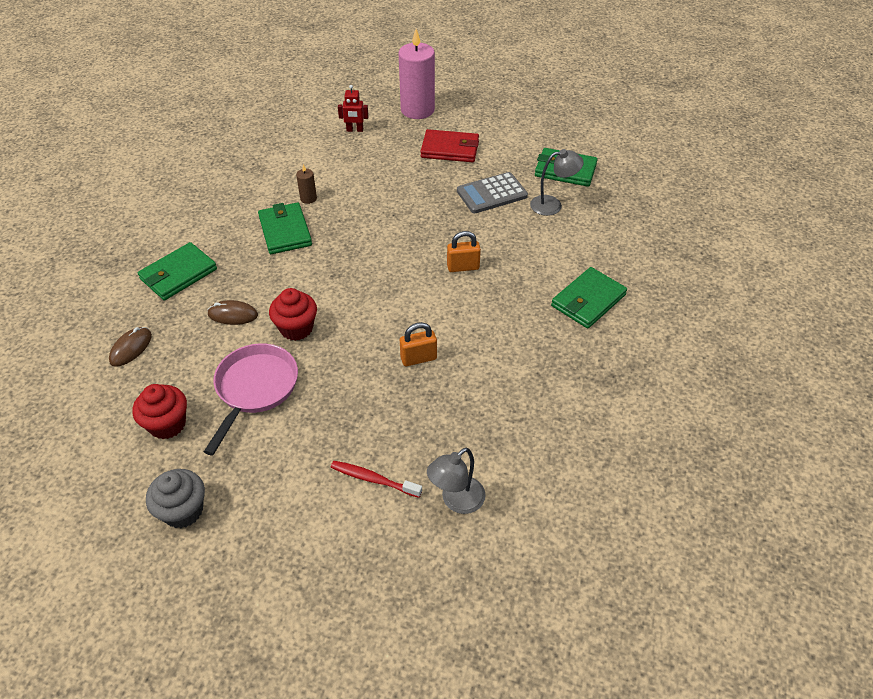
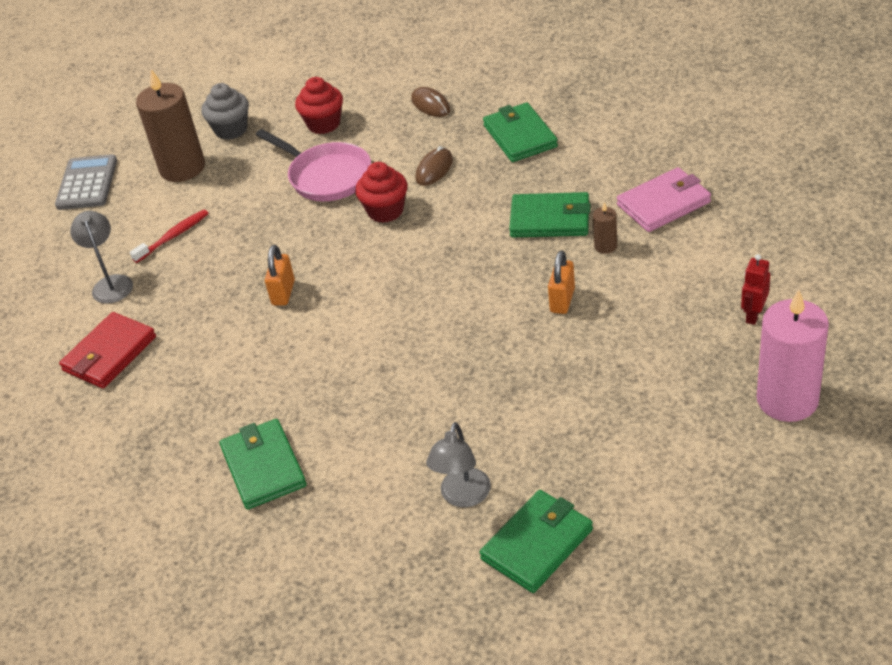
camera: 120 degrees right, 5 degrees down
red wallet [420,129,479,162] -> red wallet moved to [59,312,156,388]
orange padlock [447,231,481,272] -> orange padlock moved to [548,250,575,314]
grey calculator [457,172,528,213] -> grey calculator moved to [55,154,117,210]
none -> brown candle [136,69,205,182]
none -> pink wallet [617,167,711,232]

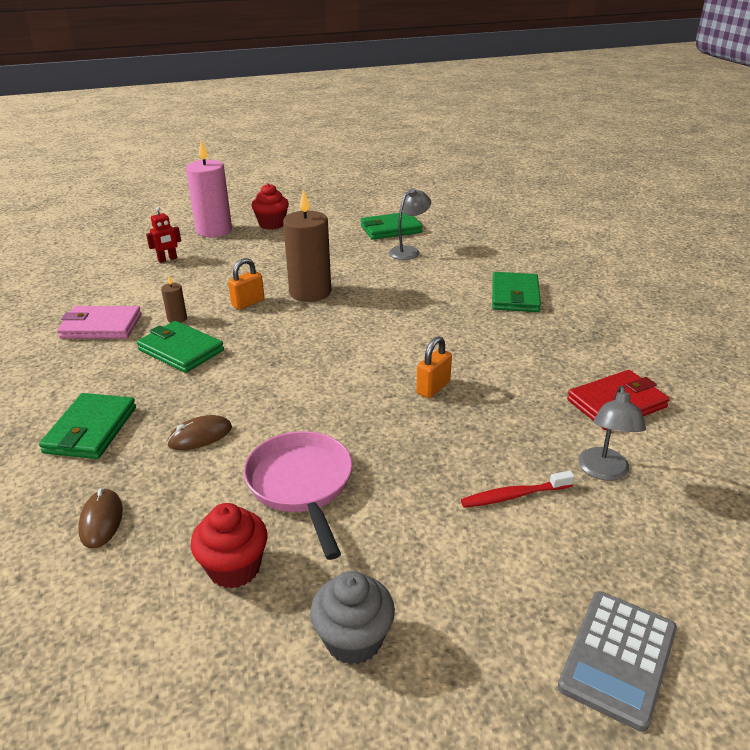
camera: 155 degrees left, 10 degrees down
brown candle [136,69,205,182] -> brown candle moved to [283,189,331,302]
red cupcake [355,162,407,223] -> red cupcake moved to [252,183,289,230]

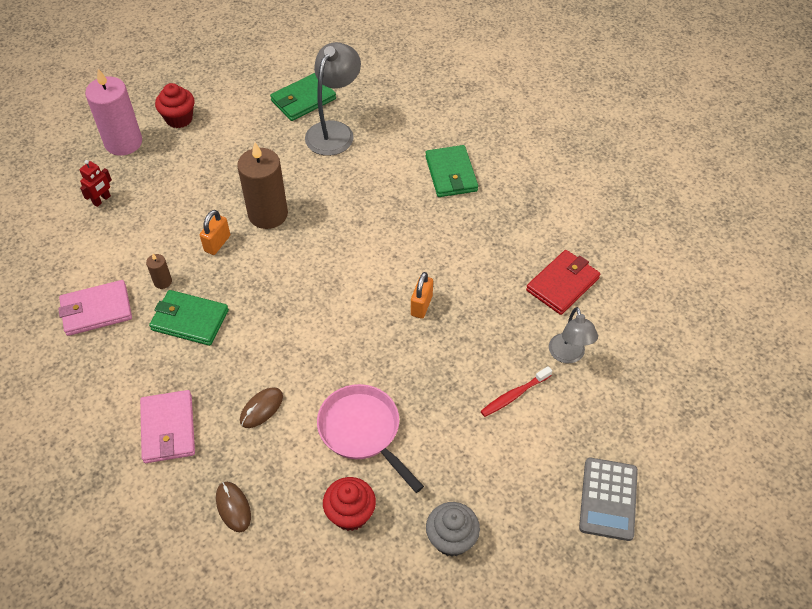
camera: 20 degrees left, 20 degrees up
green wallet [39,393,136,459] -> pink wallet [140,390,195,463]
grey lamp [389,188,431,260] -> grey lamp [305,42,361,156], size x1.60

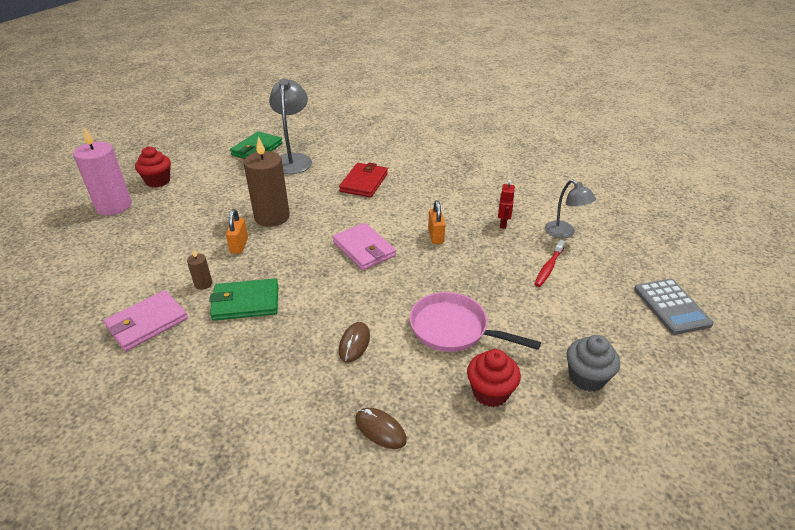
camera: 25 degrees left, 15 degrees down
red robot [79,160,112,207] -> red robot moved to [498,180,515,229]
pink wallet [140,390,195,463] -> pink wallet moved to [333,223,396,270]
green wallet [425,145,478,197] -> none
red wallet [526,250,600,315] -> red wallet moved to [339,163,388,197]

